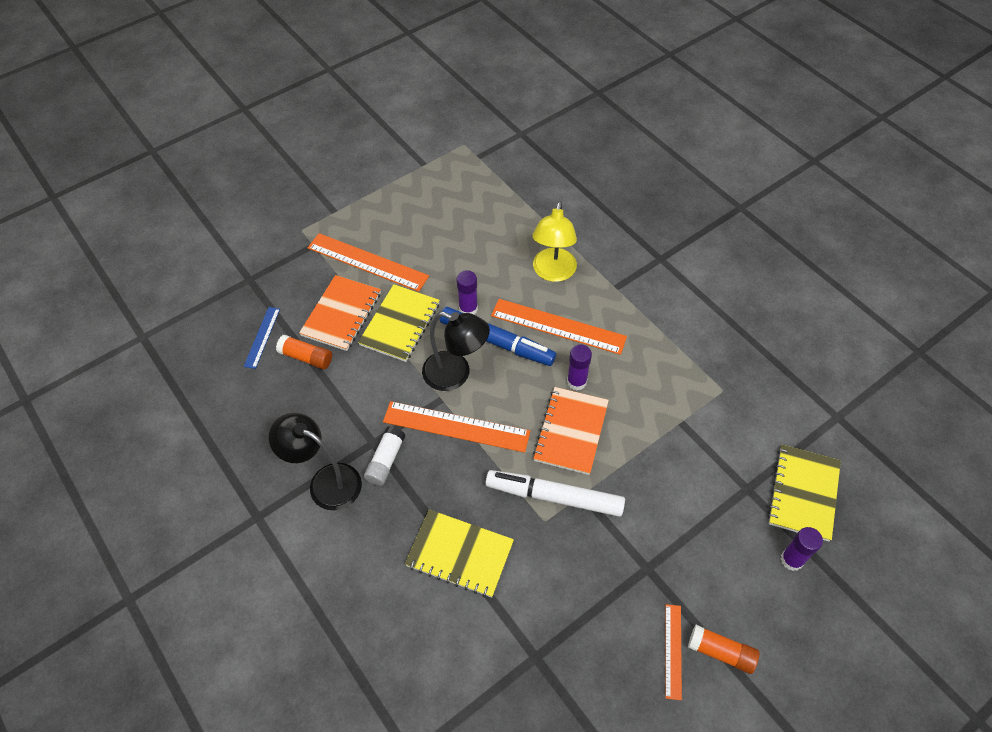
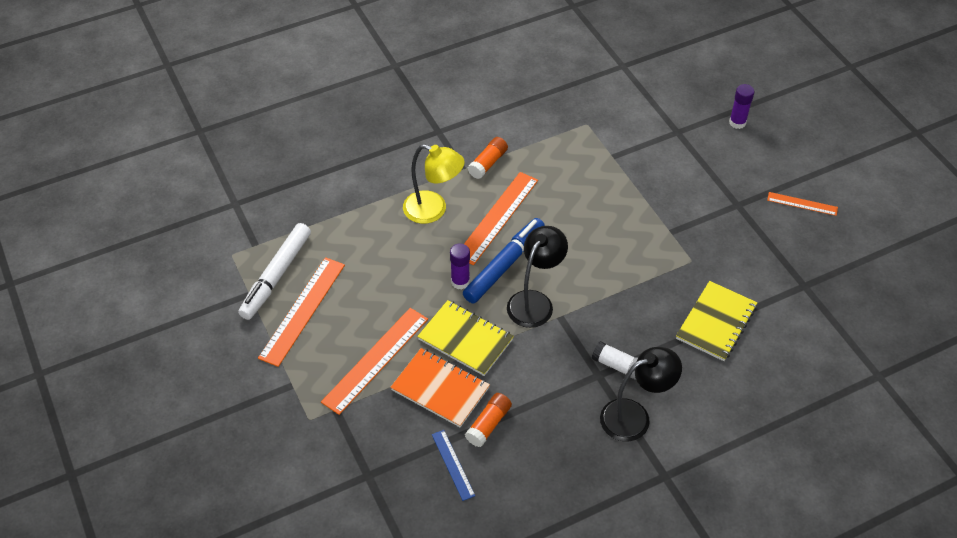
camera: 80 degrees left, 5 degrees down
blue ruler [244,307,280,369] -> blue ruler turned 45 degrees clockwise [432,430,475,501]
black lamp [269,412,362,510] -> black lamp turned 150 degrees counterclockwise [600,347,682,441]
orange ruler [383,401,530,453] -> orange ruler moved to [258,257,345,367]
white marker [486,470,625,517] -> white marker moved to [238,223,311,320]
orange notebook [533,387,609,475] -> none
purple glue stick [567,344,592,391] -> none
orange glue stick [688,625,760,674] -> orange glue stick moved to [468,137,508,179]
yellow notebook [767,445,841,541] -> none

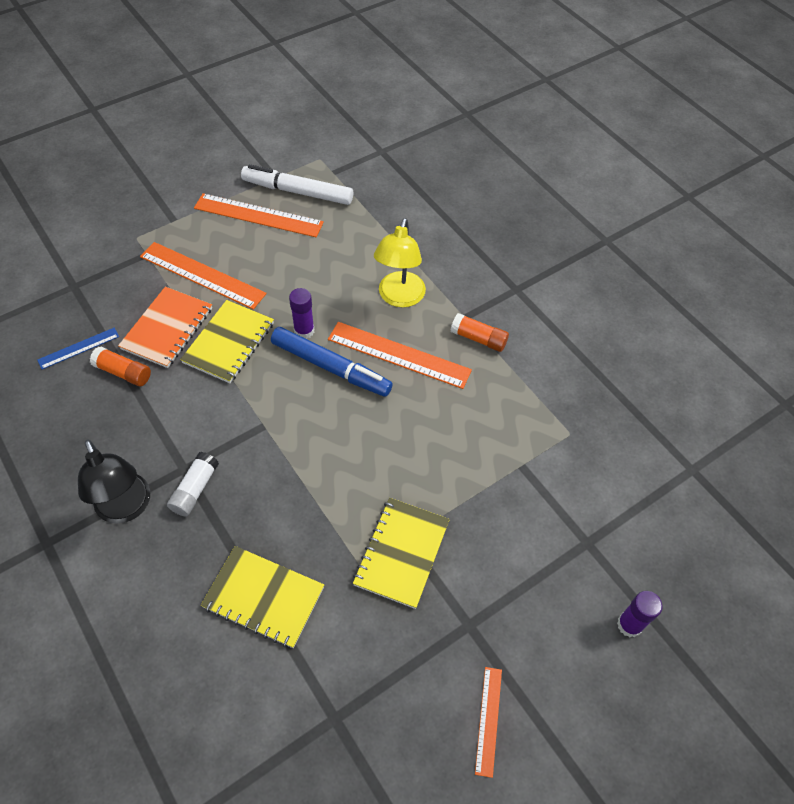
camera: 80 degrees right, 5 degrees up
black lamp [507,226,568,328] -> none
none -> yellow notebook [353,498,450,609]

